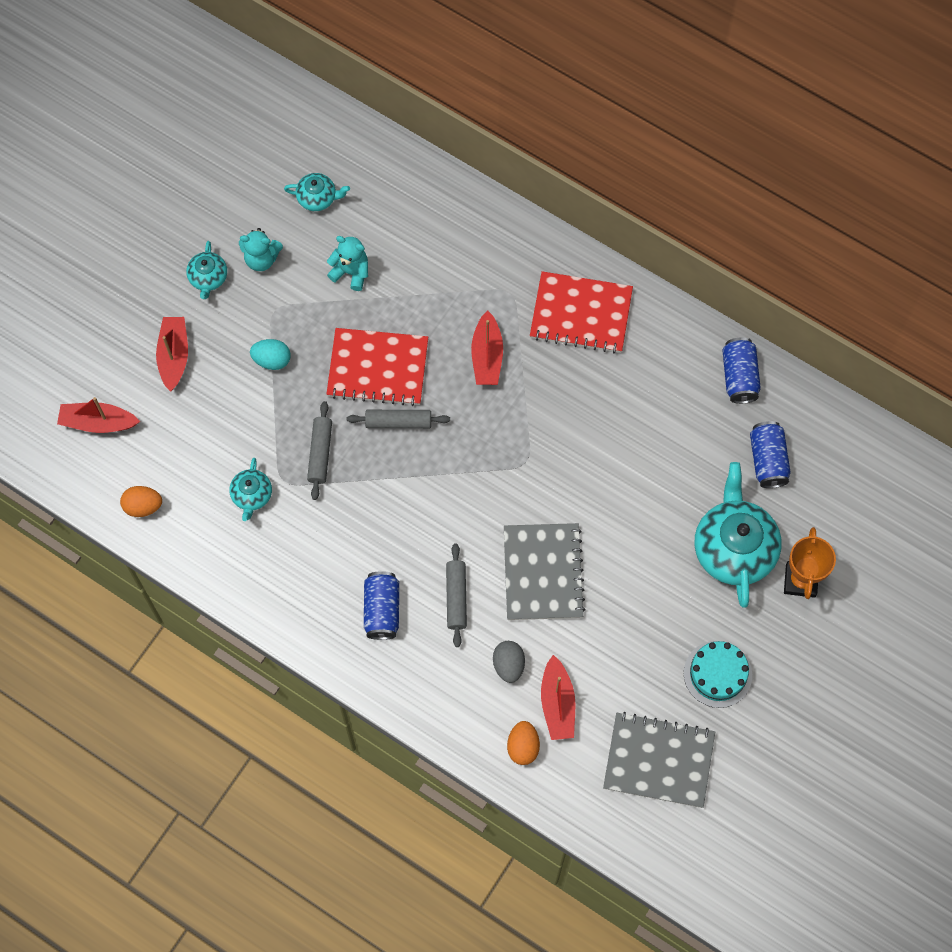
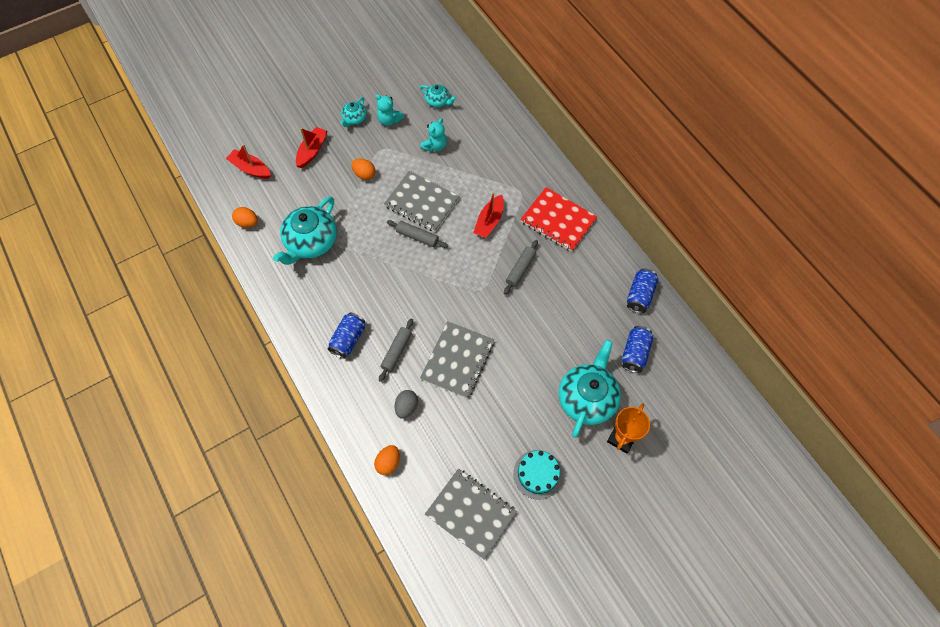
camera: 25 degrees right, 5 degrees down
turquoise teapot [229,458,272,521] -> turquoise teapot [273,196,337,265], size x2.01
turquoise egg [250,339,291,370] -> orange egg [351,158,376,180]
grey rolling pin [307,401,332,500] -> grey rolling pin moved to [504,240,538,295]
red notebook [326,328,428,406] -> grey notebook [384,171,460,232]
turquoise teddy bear [327,236,368,291] -> turquoise teddy bear turned 75 degrees clockwise [420,118,447,152]
red boat [541,655,575,740] -> none

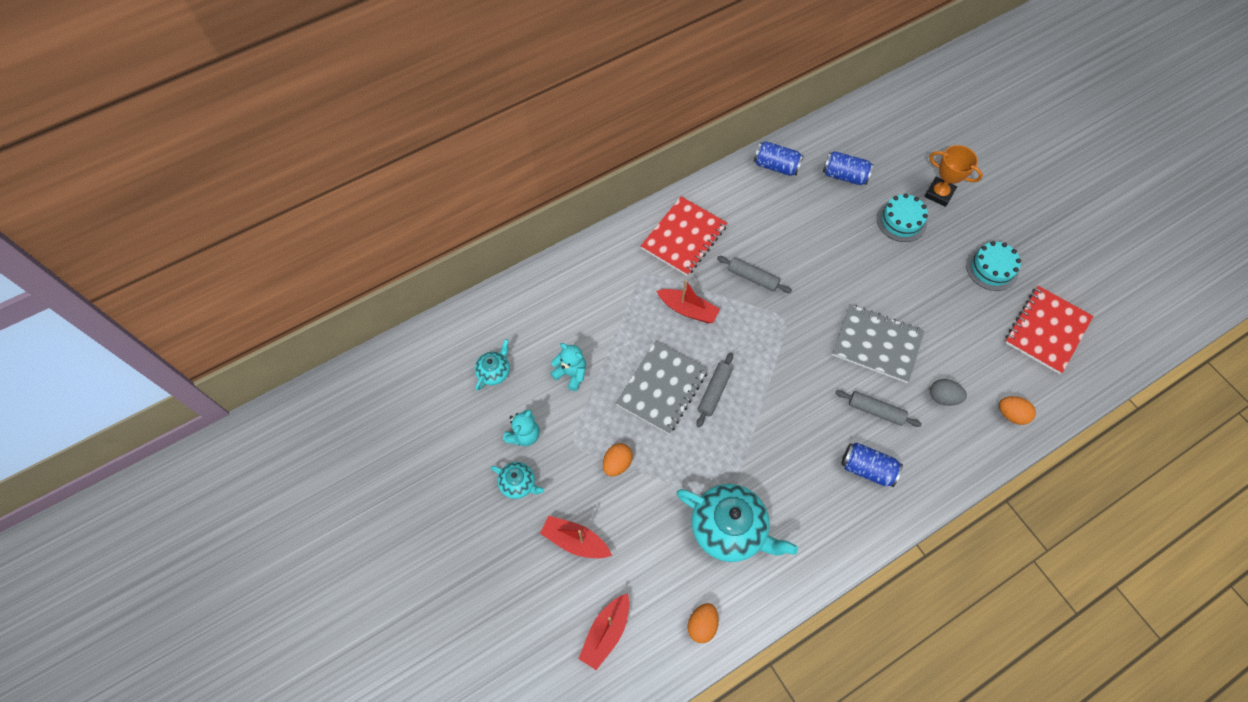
camera: 90 degrees left, 0 degrees up
grey notebook [425,469,517,560] -> red notebook [1005,286,1093,374]
turquoise teapot [559,340,621,438] -> turquoise cake [877,194,928,242]

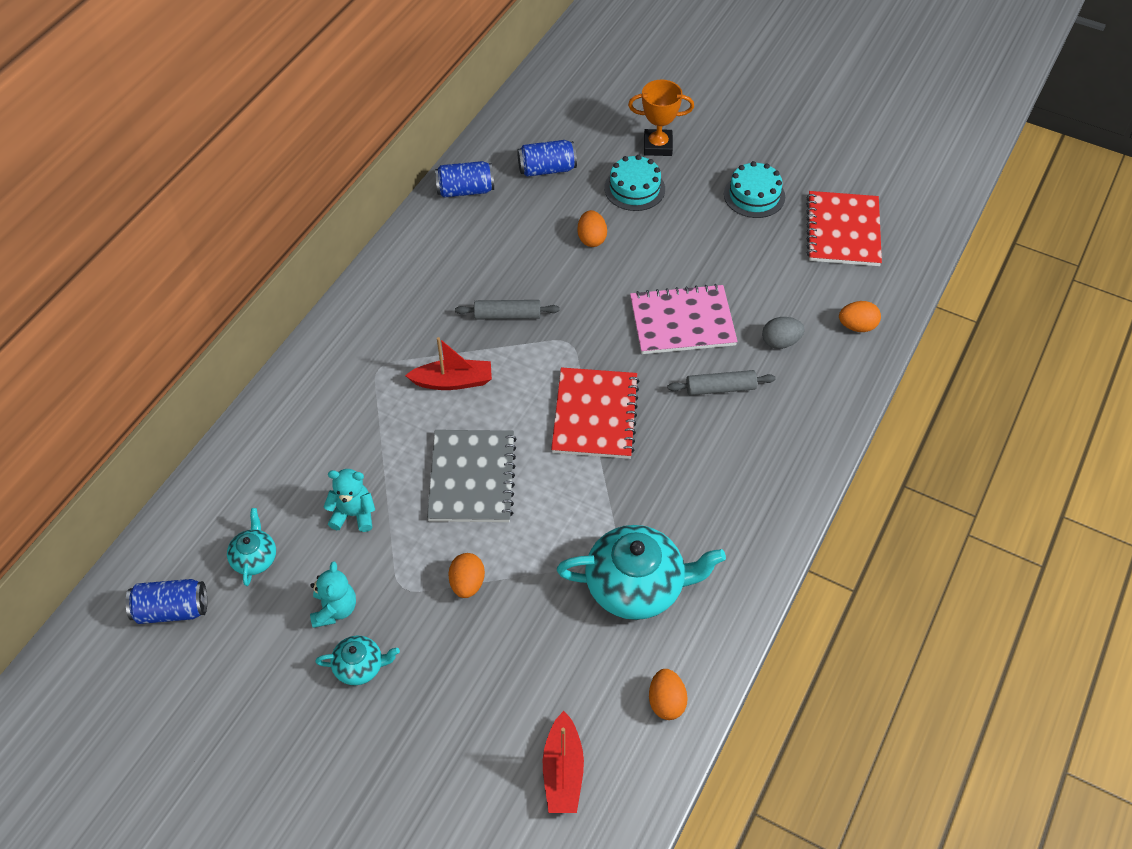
camera: 30 degrees left, 10 degrees down
red boat [540,516,612,558] -> none
red notebook [641,196,727,276] -> red notebook moved to [551,367,639,459]
grey rolling pin [696,353,733,427] -> none
grey notebook [832,304,924,383] -> pink notebook [630,284,738,354]
blue can [841,443,903,487] -> blue can moved to [126,579,207,624]
none -> orange egg [577,210,607,247]

